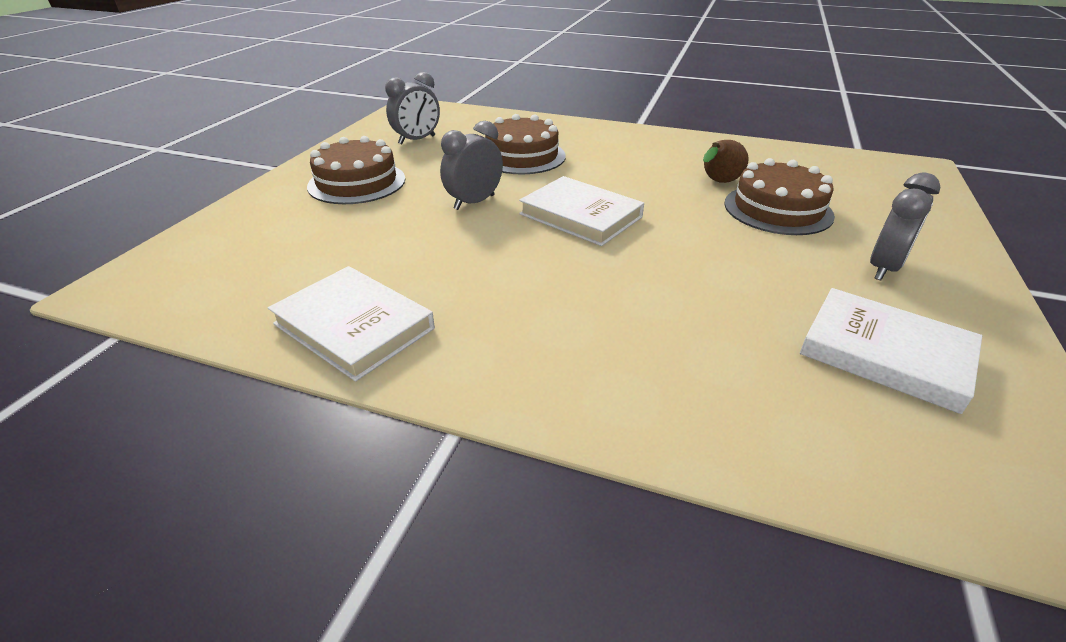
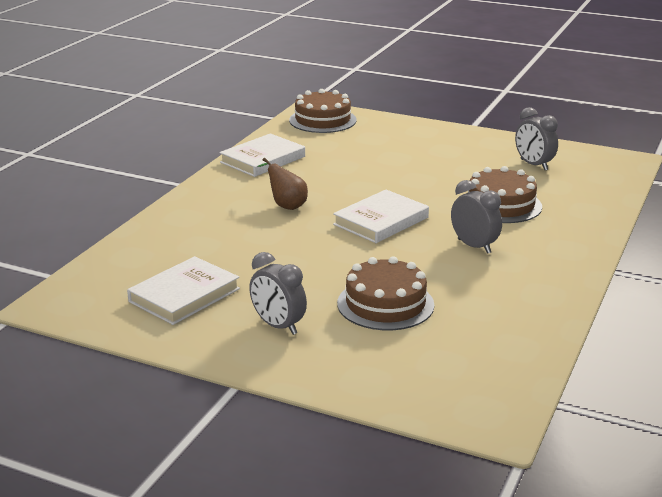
camera: 95 degrees right, 10 degrees down
brown cake [307,136,405,204] -> brown cake moved to [289,89,357,133]
grey clock [440,121,503,210] -> grey clock moved to [451,180,502,254]
brown pear [703,140,749,183] -> brown pear moved to [257,158,308,210]

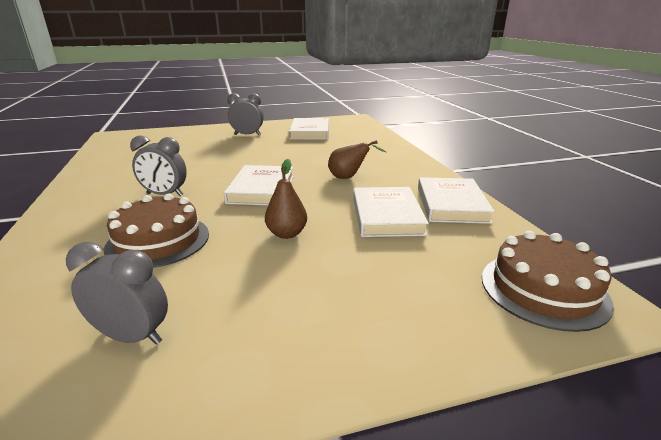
camera: 140 degrees right, 0 degrees up
brown cake [337,256,434,330] -> none
none -> brown pear [265,159,307,239]
none -> white book [353,187,429,237]

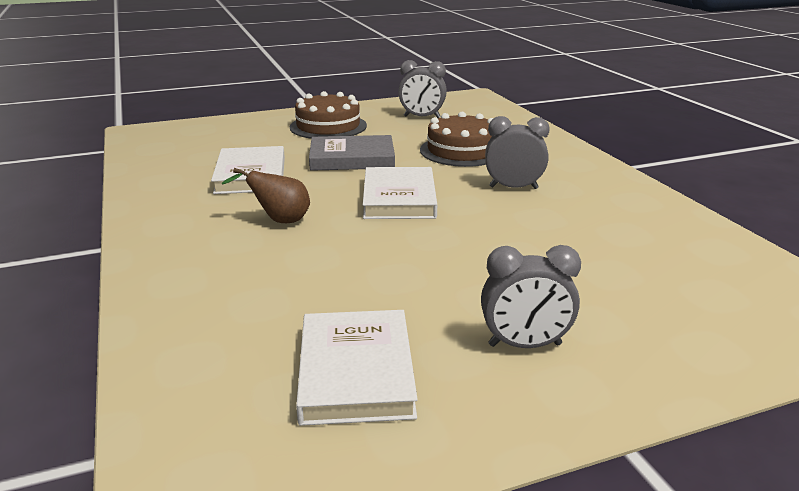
camera: 175 degrees right, 0 degrees up
brown pear [265,159,307,239] -> grey book [309,135,395,171]
white book [418,177,495,224] -> none
brown cake [482,231,614,332] -> brown cake moved to [290,91,367,139]

